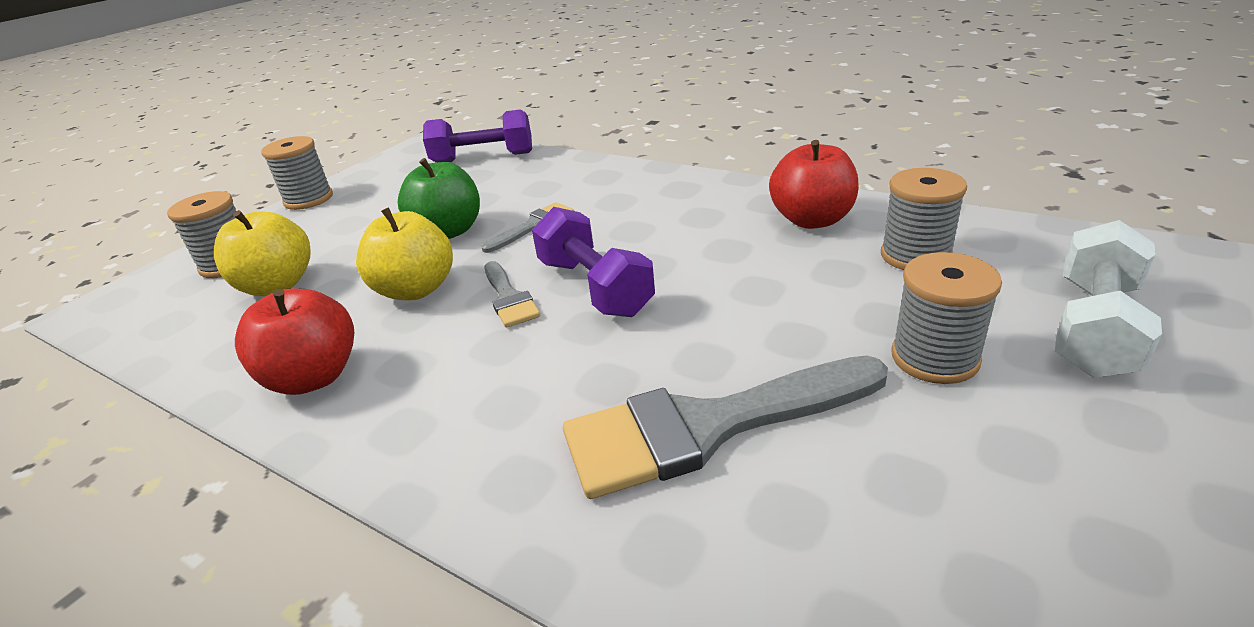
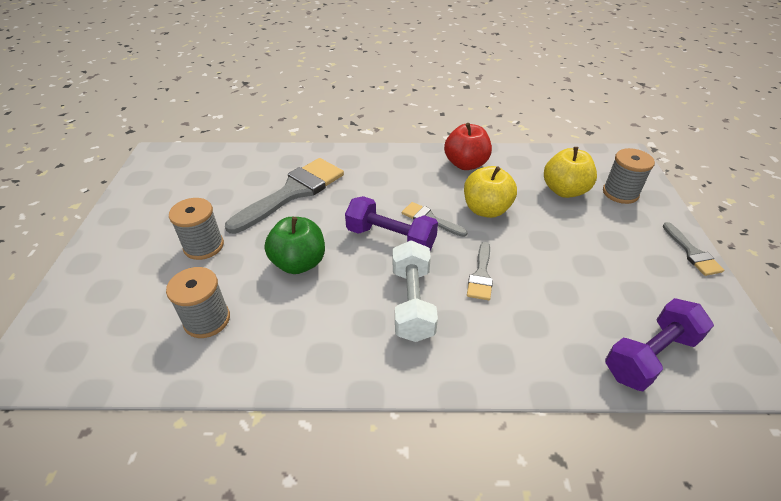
camera: 145 degrees right, 10 degrees up
grey spool [261,136,333,210] -> grey brush [662,222,724,276]
green apple [397,158,480,239] -> green apple moved to [264,217,325,274]
red apple [769,140,859,229] -> none
white dumbbell [1055,220,1162,378] -> white dumbbell moved to [393,240,438,342]

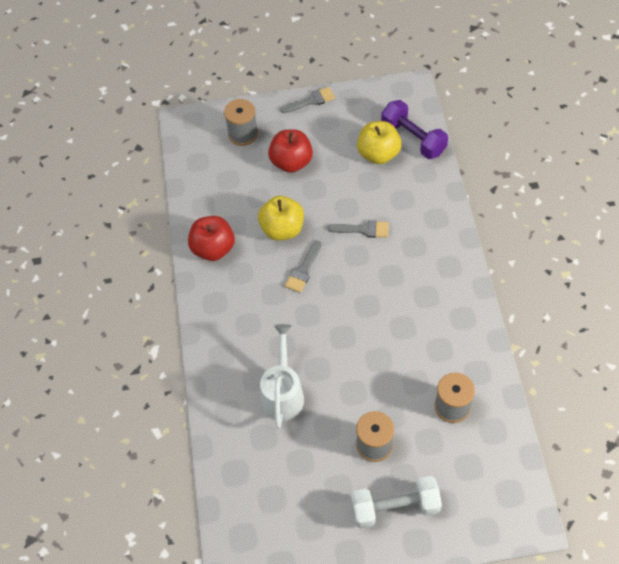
camera: 95 degrees left, 15 degrees up
grey brush [225,158,344,234] -> white watering can [260,324,304,429]
green apple [264,217,325,274] -> none
purple dumbbell [345,196,438,250] -> none
white dumbbell [393,240,438,342] -> white dumbbell moved to [351,476,442,529]
yellow apple [544,147,597,198] -> yellow apple moved to [357,121,402,164]
none -> red apple [268,129,313,173]

